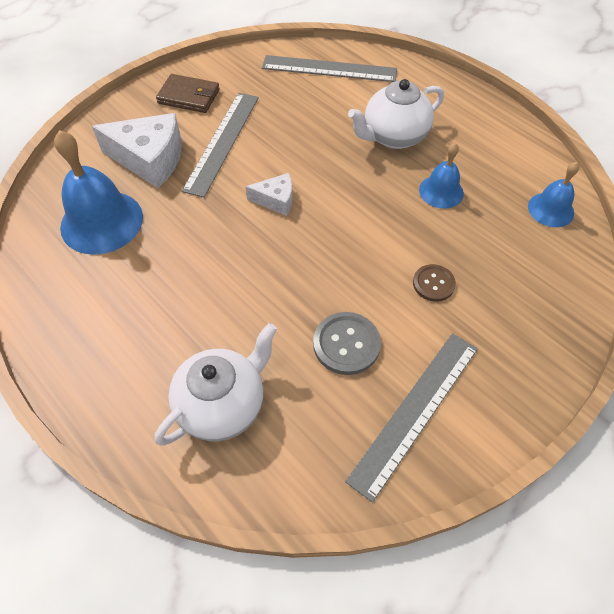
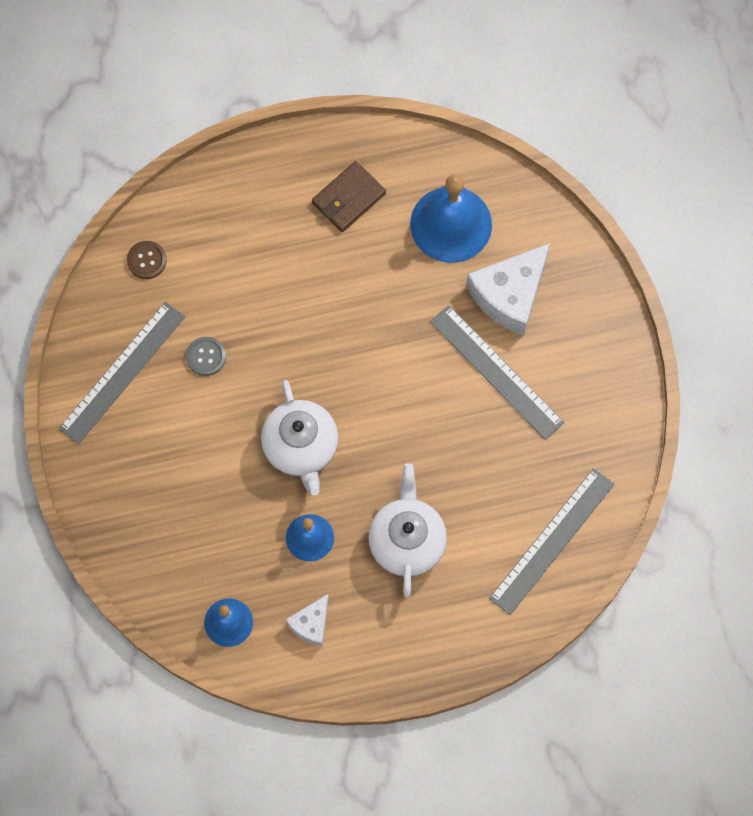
camera: 120 degrees right, 15 degrees up
white teapot [155,323,277,446] -> white teapot moved to [261,380,338,495]
brown wallet [156,74,220,113] -> brown wallet moved to [312,161,386,232]
white cheese [245,173,292,216] -> white cheese moved to [286,594,329,646]
grey button [313,312,381,375] -> grey button [186,337,226,376], size x0.66
grey ruler [345,333,478,502] -> grey ruler turned 60 degrees clockwise [59,302,185,444]
brown button [413,264,456,302] -> brown button moved to [127,241,167,279]

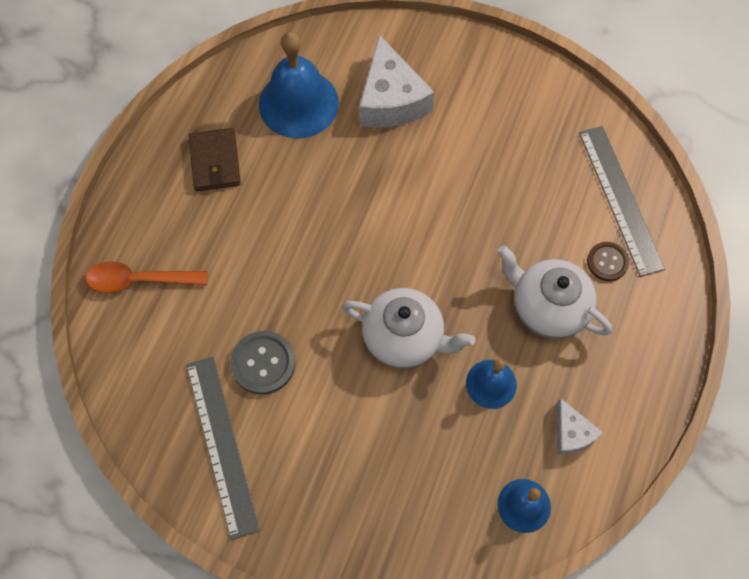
camera: 55 degrees left, 5 degrees down
brown button [127,241,167,279] -> brown button moved to [587,242,629,281]
grey button [186,337,226,376] -> grey button [230,331,295,395], size x1.51
grey ruler [430,305,564,440] -> none
none -> orange spoon [86,261,208,293]

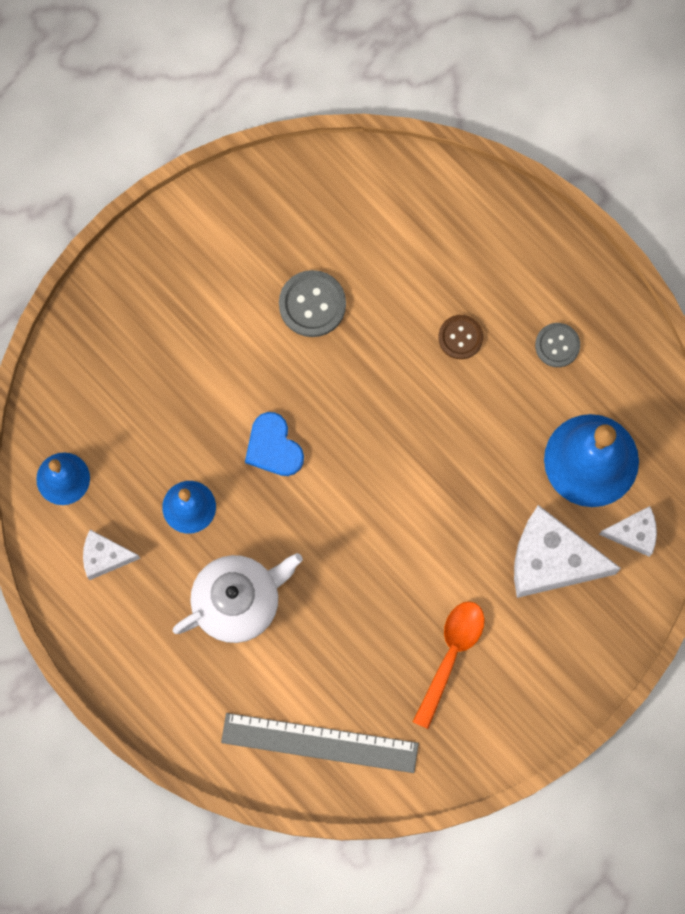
camera: 115 degrees right, 10 degrees up
orange spoon [86,261,208,293] -> orange spoon moved to [413,601,484,729]
grey ruler [186,357,260,540] -> none
brown wallet [189,128,241,191] -> grey button [535,323,580,367]
white teapot [342,288,475,369] -> blue heart [245,412,304,476]
brown button [587,242,629,281] -> brown button moved to [438,315,483,359]
none -> white cheese [599,506,657,557]

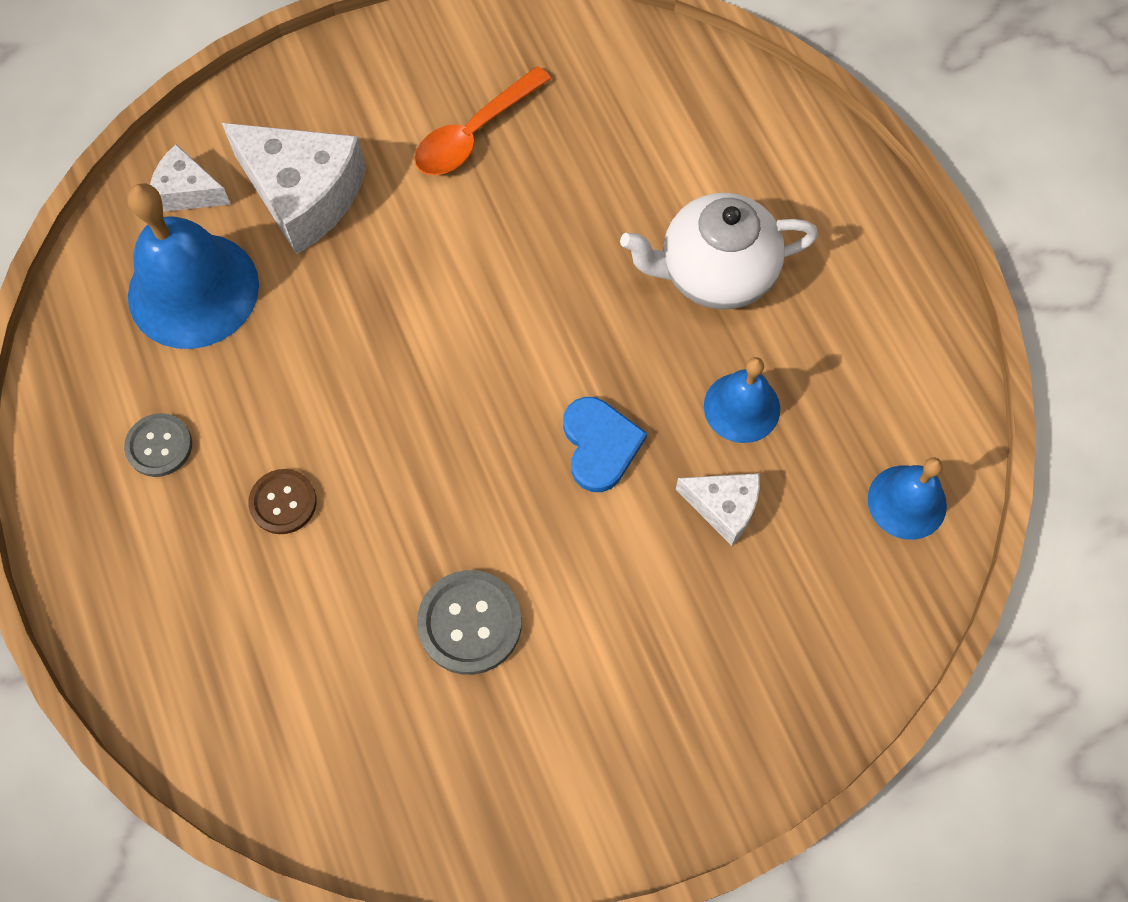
camera: 160 degrees left, 10 degrees down
white cheese [83,530,140,580] -> white cheese moved to [675,473,760,546]
grey ruler [221,713,419,773] -> none

